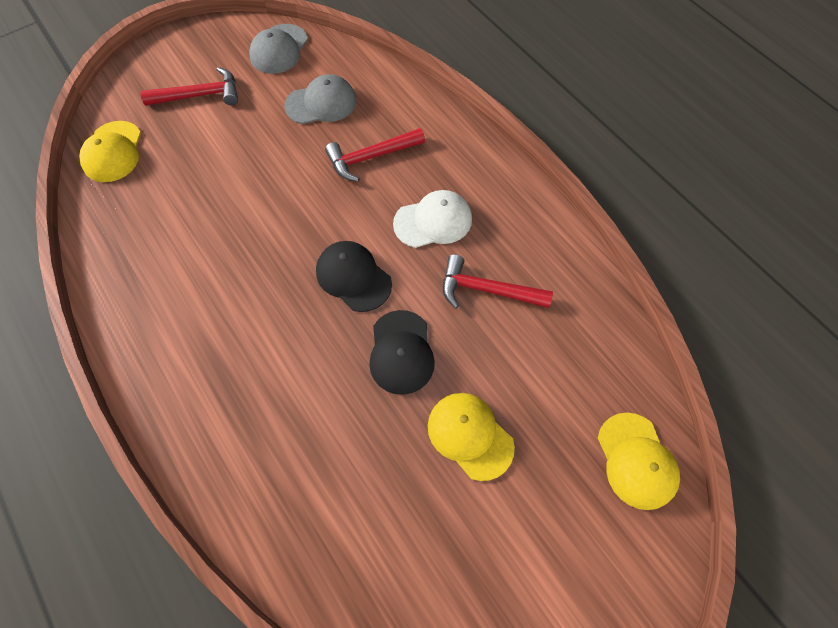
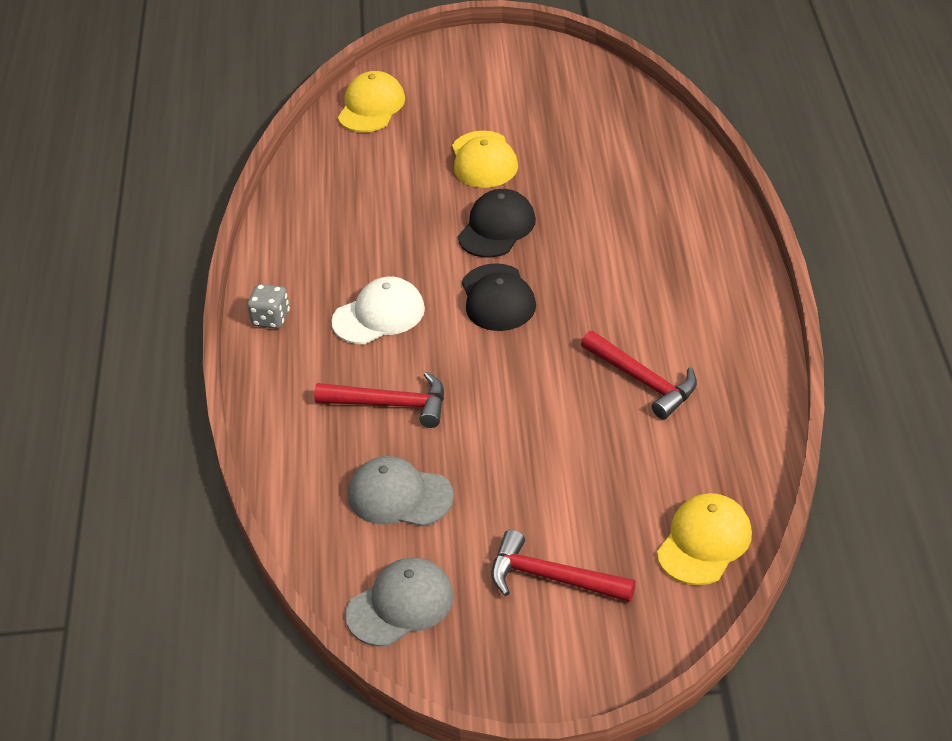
camera: 145 degrees left, 20 degrees down
white cap [393,190,472,248] -> white cap turned 135 degrees clockwise [331,276,425,344]
red hammer [443,254,553,309] -> red hammer moved to [581,331,697,419]
none -> grey dice [247,284,290,329]

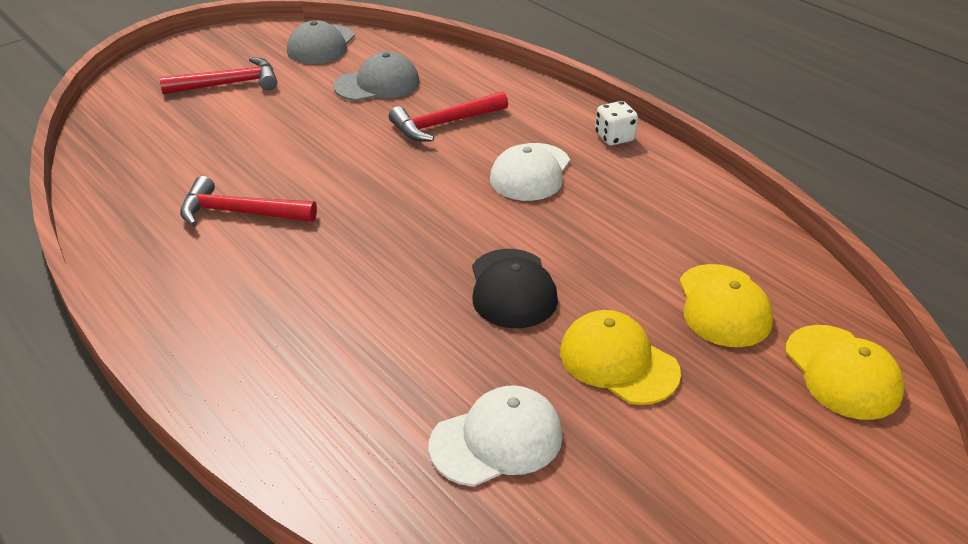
camera: 140 degrees right, 5 degrees down
grey dice [247,284,290,329] -> white dice [595,101,638,146]
black cap [462,263,536,331] -> none
yellow cap [657,493,752,585] -> yellow cap moved to [679,264,773,347]
none -> white cap [429,385,563,486]

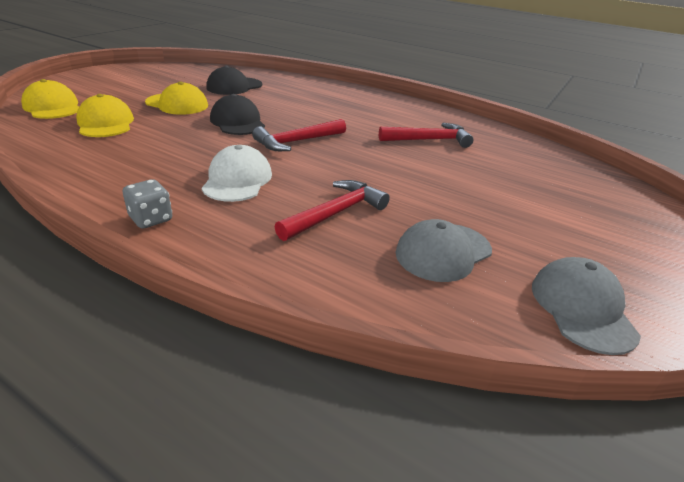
camera: 160 degrees right, 5 degrees down
red hammer [159,57,277,95] -> red hammer moved to [252,119,346,151]
white cap [429,385,563,486] -> black cap [206,66,262,95]
white dice [595,101,638,146] -> grey dice [123,179,172,229]

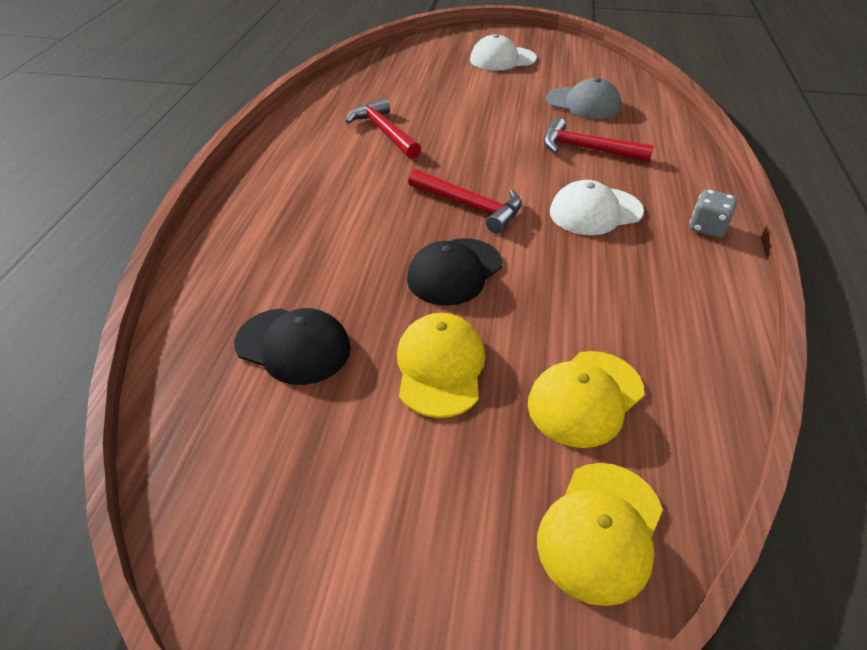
camera: 110 degrees left, 10 degrees up
grey cap [532,257,641,355] -> none
none -> white cap [470,34,537,71]

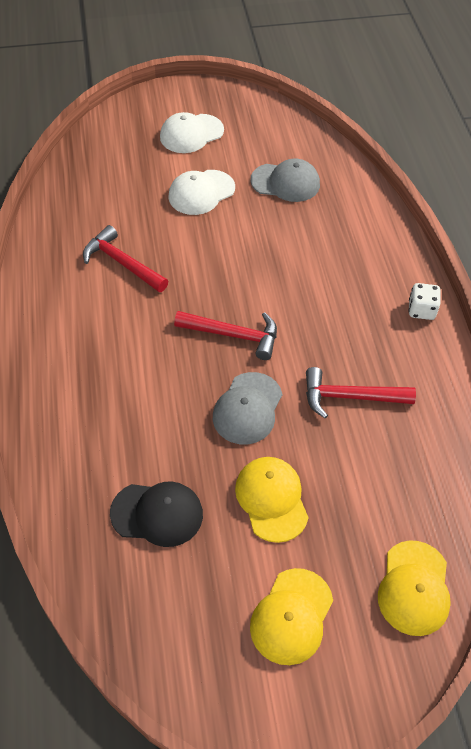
camera: 20 degrees left, 10 degrees up
black cap [407,238,502,306] -> grey cap [213,372,282,444]
yellow cap [528,351,644,448] -> yellow cap moved to [250,568,333,665]
red hammer [543,117,654,162] -> red hammer moved to [306,367,416,419]
white cap [550,180,644,235] -> white cap moved to [168,170,235,215]
grey dice [690,189,737,238] -> white dice [408,283,440,320]

